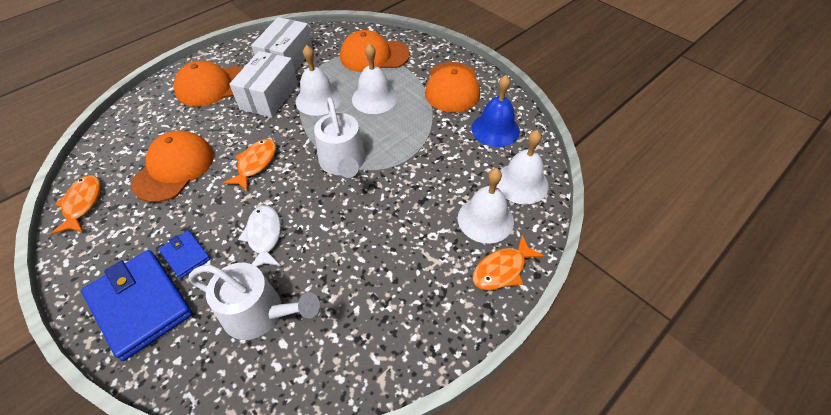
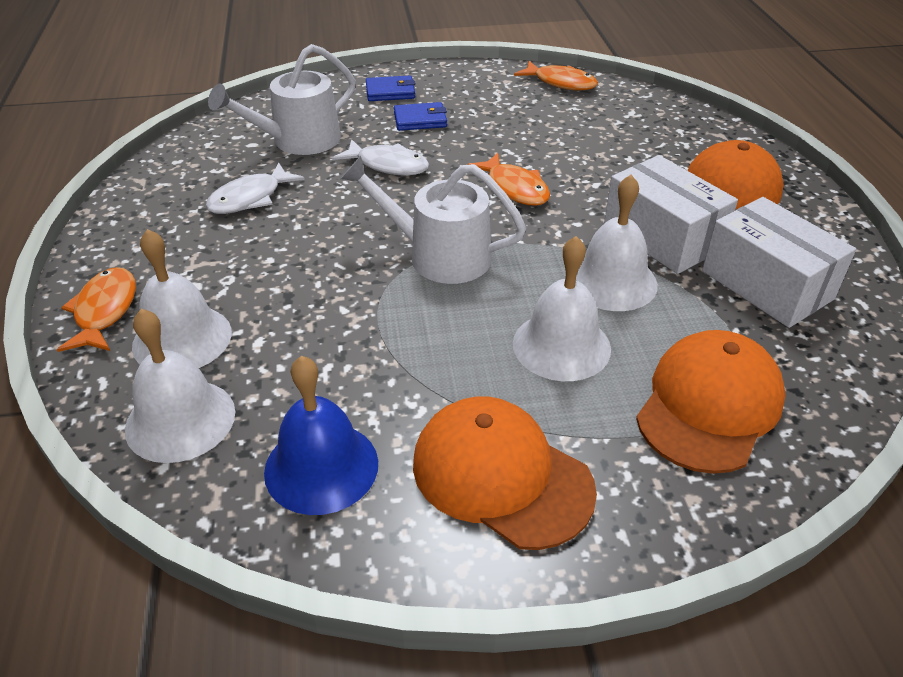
camera: 125 degrees right, 10 degrees down
blue wallet [81,250,193,361] -> blue wallet [366,75,415,101], size x0.50
orange cap [131,131,214,202] -> none
none -> white fish [205,163,305,214]

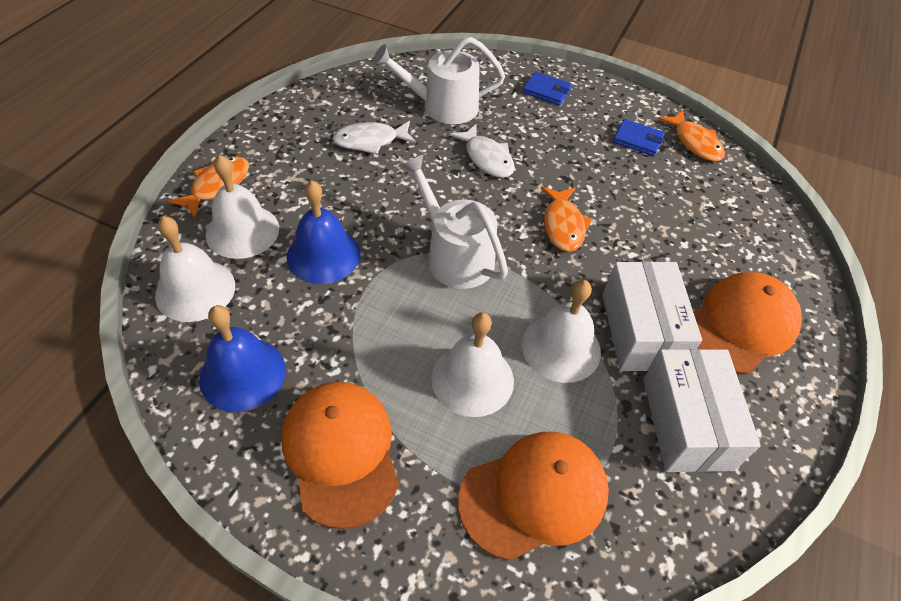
camera: 30 degrees right, 10 degrees up
blue wallet [394,102,447,131] -> blue wallet moved to [613,119,665,156]
none -> blue bell [287,180,361,284]

